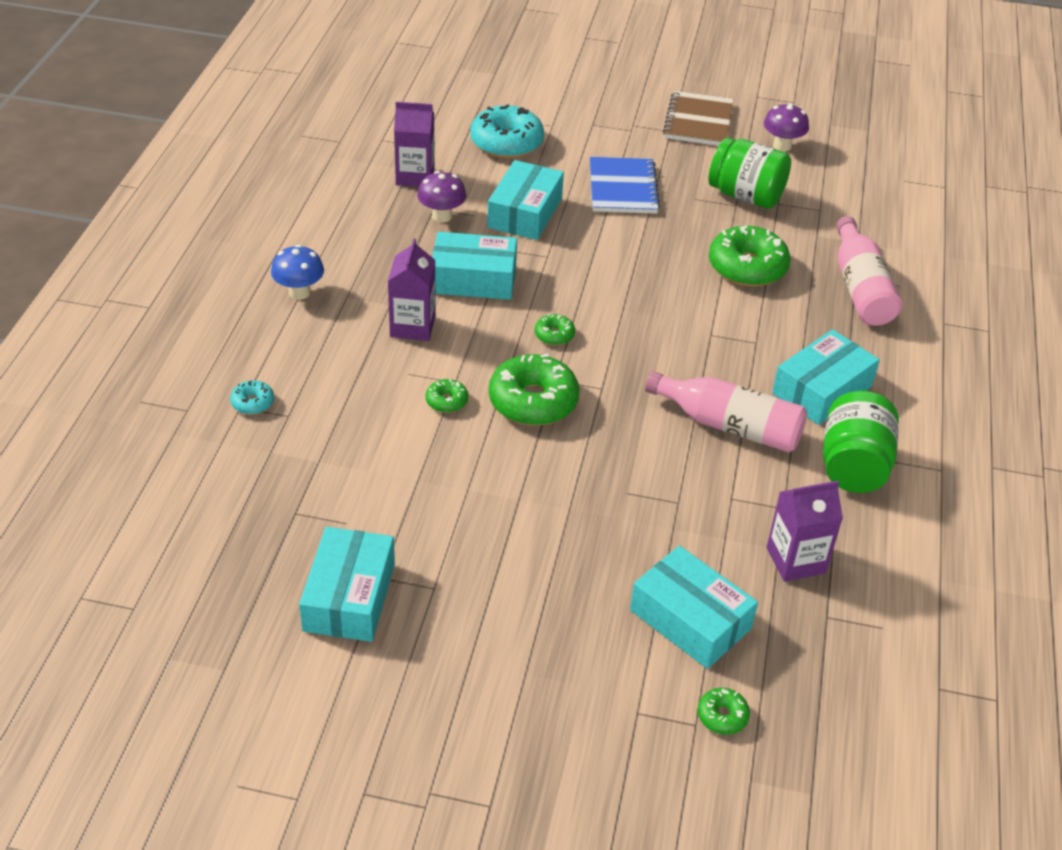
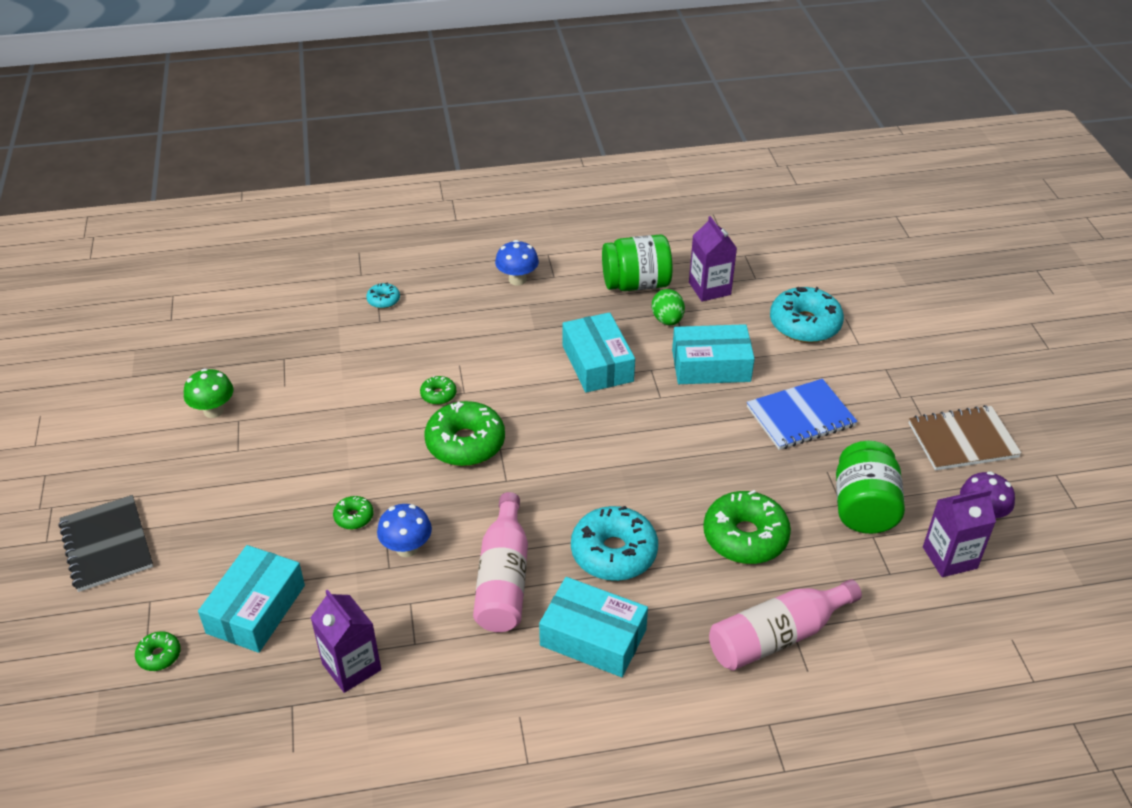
camera: 70 degrees right, 0 degrees up
turquoise box [299,527,395,642] -> green mushroom [184,368,234,418]
purple carton [388,238,436,341] -> purple carton moved to [923,489,996,577]
purple mushroom [417,171,467,223] -> green egg [652,289,685,325]
green donut [535,314,575,345] -> green donut moved to [333,496,373,530]
green jar [823,391,899,493] -> green jar moved to [602,235,672,291]
none -> black notebook [59,495,153,592]
none -> blue mushroom [377,504,432,557]
none -> turquoise donut [571,506,658,581]

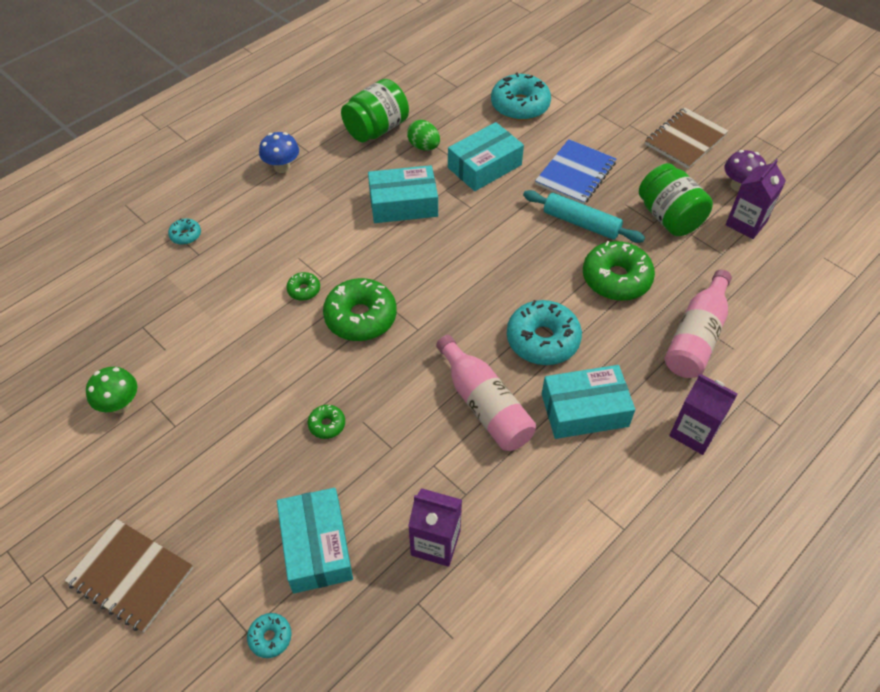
camera: 35 degrees left, 10 degrees up
black notebook [59,495,153,592] -> brown notebook [64,519,193,632]
green donut [135,631,181,671] -> turquoise donut [247,613,292,658]
blue mushroom [377,504,432,557] -> none
turquoise box [562,312,635,393] -> turquoise box turned 45 degrees counterclockwise [368,165,438,223]
purple carton [689,216,737,302] -> purple carton moved to [669,374,738,455]
none -> turquoise rolling pin [523,190,645,243]

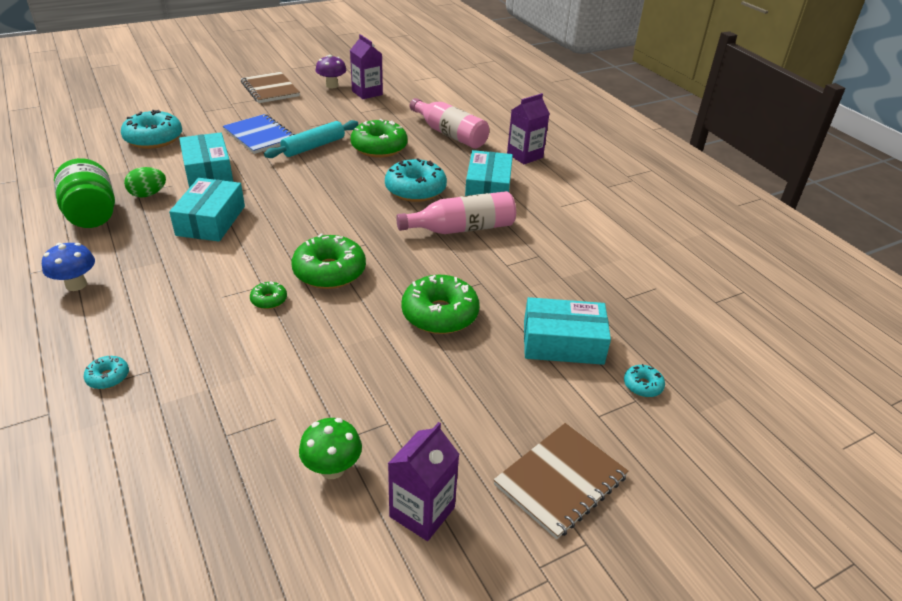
camera: 75 degrees left, 15 degrees down
green donut [308,405,345,439] -> green donut [401,275,479,334], size x2.12
purple carton [408,488,462,567] -> purple carton moved to [388,422,459,541]
green jar [639,163,713,236] -> none

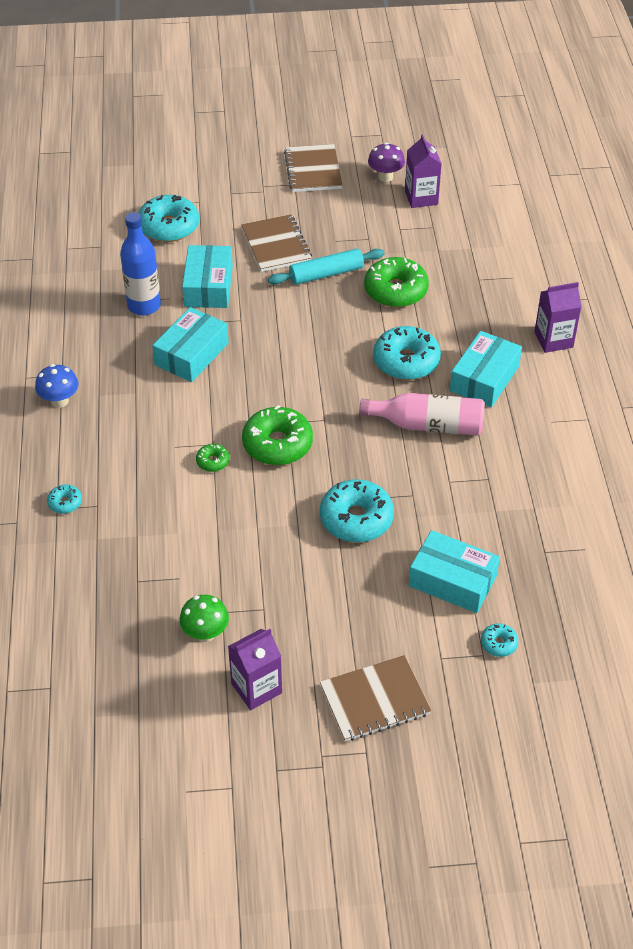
camera: 25 degrees right, 10 degrees up
green jar [54,158,115,228] -> none
green egg [124,167,166,198] -> blue bottle [120,212,161,315]
blue notebook [223,114,295,154] -> brown notebook [241,214,312,272]
green donut [401,275,479,334] -> turquoise donut [320,479,394,542]
pink bottle [410,98,489,149] -> none

